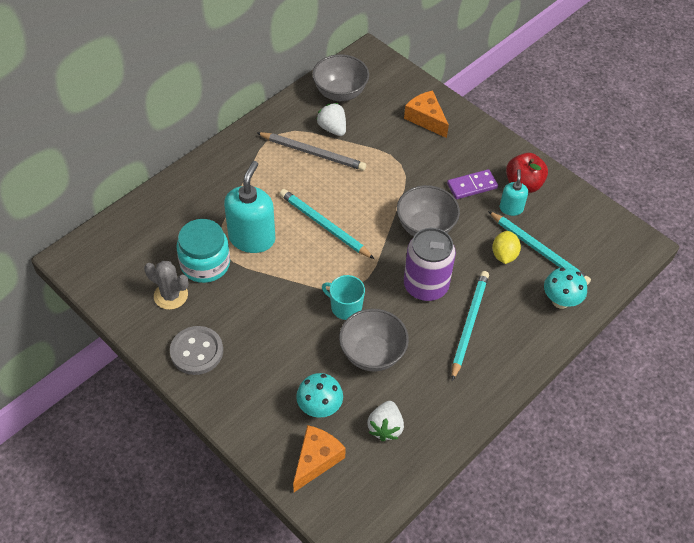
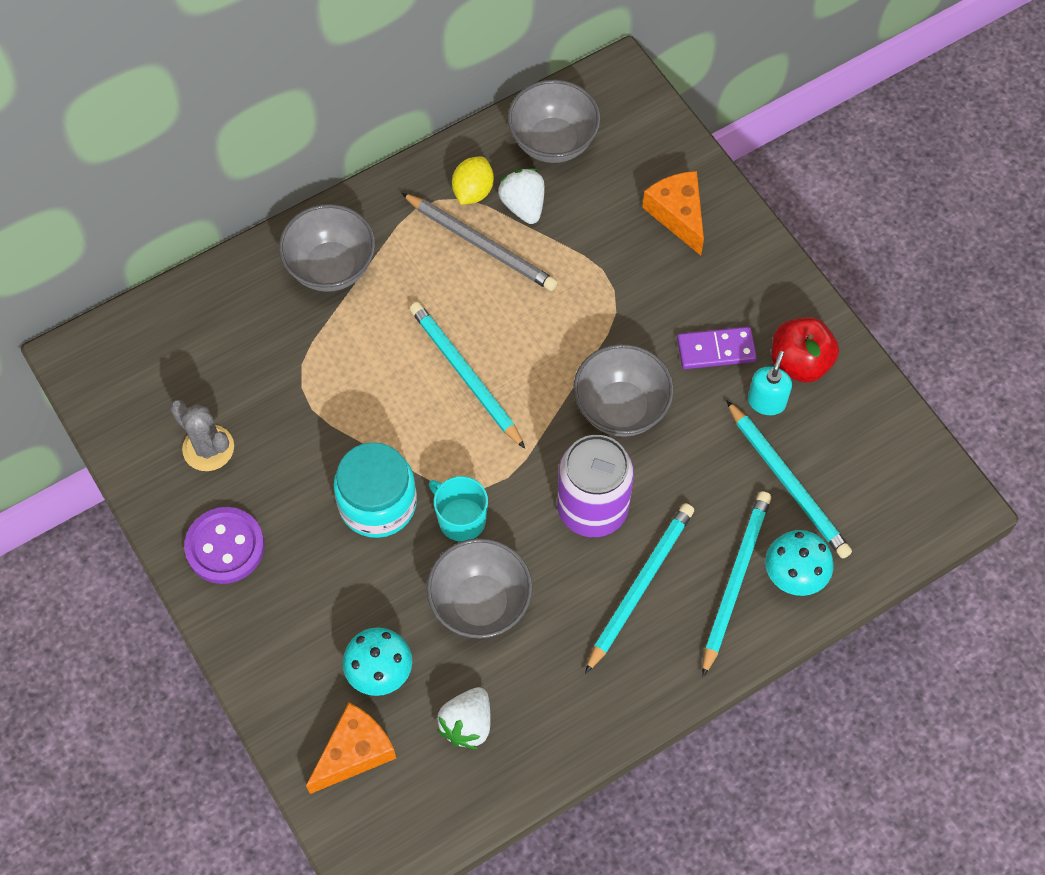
camera: 15 degrees right, 10 degrees up
grey button [170,326,223,375] -> purple button [184,507,264,584]
turquoise jar [176,219,230,283] -> turquoise jar moved to [333,442,417,538]
turquoise soap dispenser [224,161,276,253] -> none
yellow lemon [492,231,521,264] -> yellow lemon moved to [452,157,494,205]
none -> grey bowl [279,204,375,292]
none -> turquoise pencil [702,491,771,677]

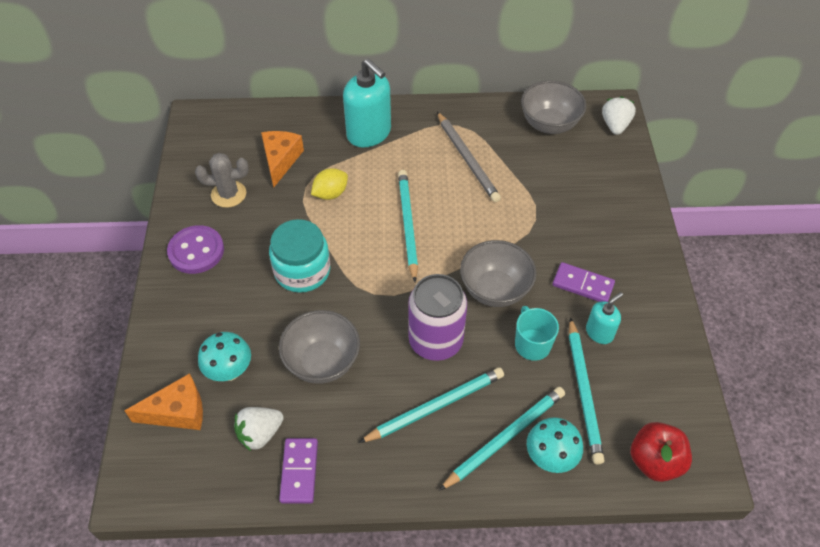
camera: 30 degrees right, 10 degrees down
grey cactus [170,400,234,471] -> grey cactus turned 75 degrees counterclockwise [195,153,248,208]
grey bowl [279,204,375,292] -> turquoise soap dispenser [343,58,391,148]
turquoise mug [429,476,488,542] -> turquoise mug moved to [515,306,559,361]
yellow lemon [452,157,494,205] -> yellow lemon moved to [311,168,348,200]
white strawberry [498,168,545,224] -> white strawberry moved to [602,96,636,135]
orange cheese [642,171,704,255] -> orange cheese moved to [261,131,304,187]
red apple [771,317,839,383] -> red apple moved to [631,422,692,482]
none -> purple domino [279,438,318,504]

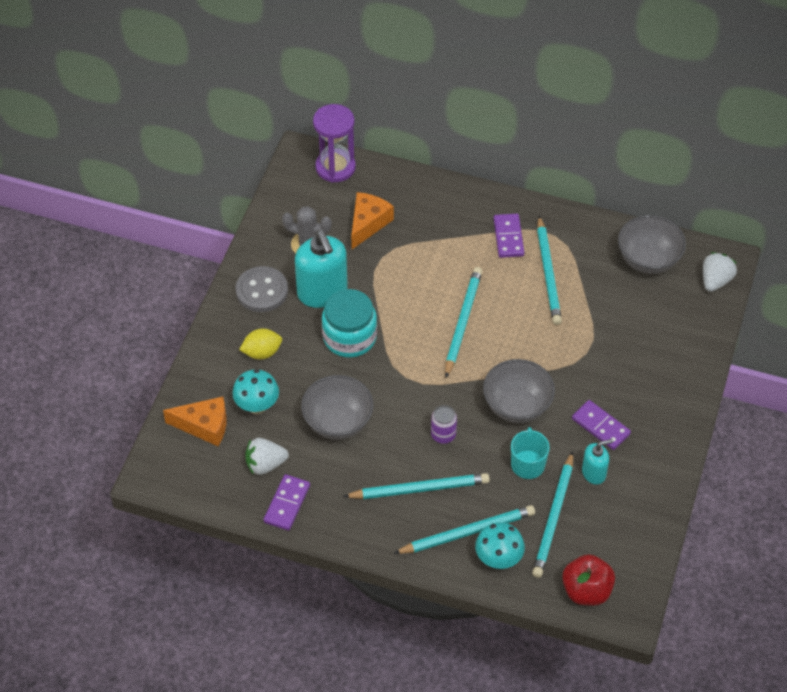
camera: 20 degrees right, 0 degrees up
purple button [167,225,224,274] -> grey button [236,266,288,312]
yellow lemon [311,168,348,200] -> yellow lemon moved to [239,329,282,359]
turquoise soap dispenser [343,58,391,148] -> turquoise soap dispenser moved to [295,230,348,308]
purple can [408,274,467,361] -> purple can [431,405,457,444], size x0.49
grey pencil [437,112,501,202] -> turquoise pencil [537,216,562,325]
none -> purple hourglass [313,104,356,183]
none -> purple domino [494,214,524,258]

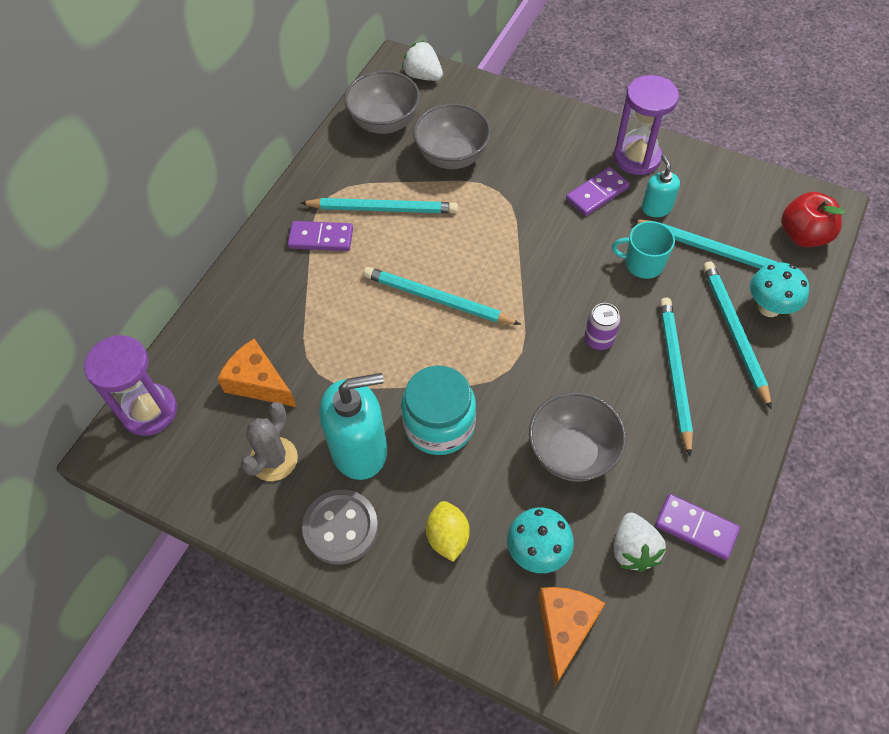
camera: 80 degrees left, 5 degrees up
grey bowl [483,359,555,423] -> grey bowl moved to [413,103,491,169]
none -> purple hourglass [614,75,679,175]

